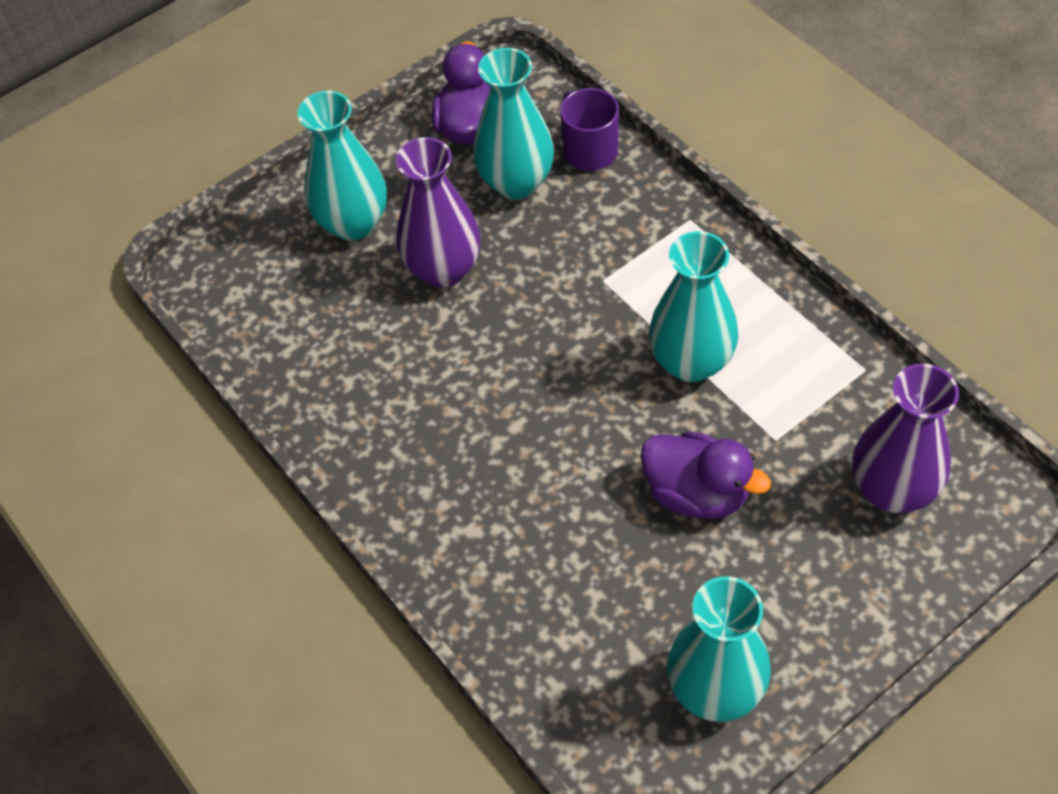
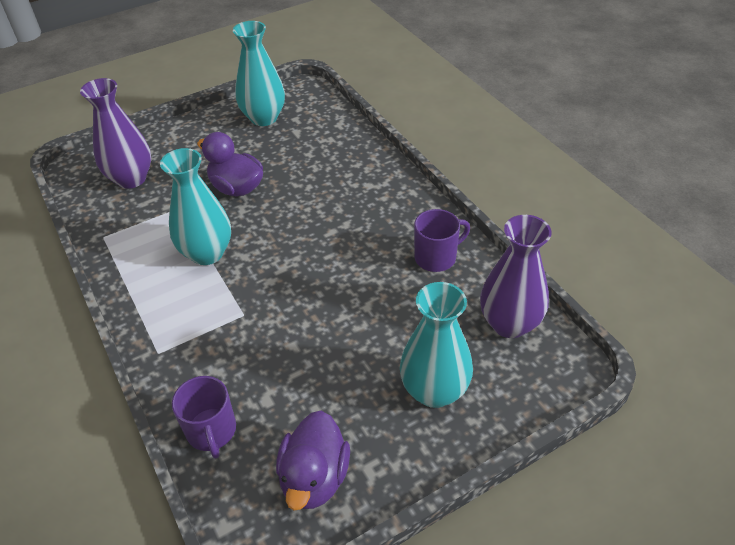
camera: 175 degrees left, 10 degrees down
purple vase [396,137,481,287] -> purple vase moved to [480,215,552,338]
turquoise vase [473,48,554,199] -> none
none -> purple mug [414,209,470,272]

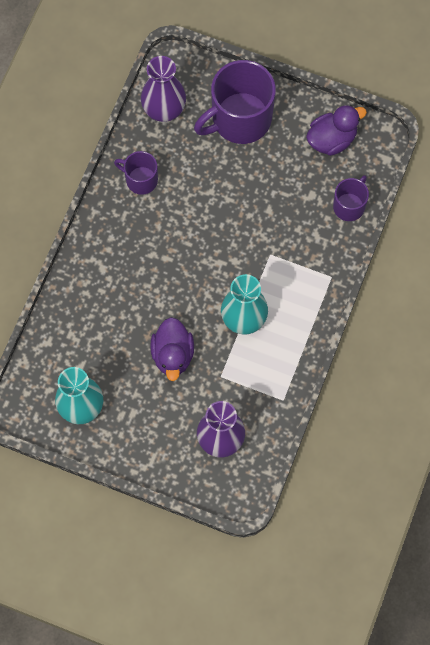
camera: 130 degrees left, 25 degrees up
turquoise vase [400,282,473,408] -> purple mug [194,60,276,144]

